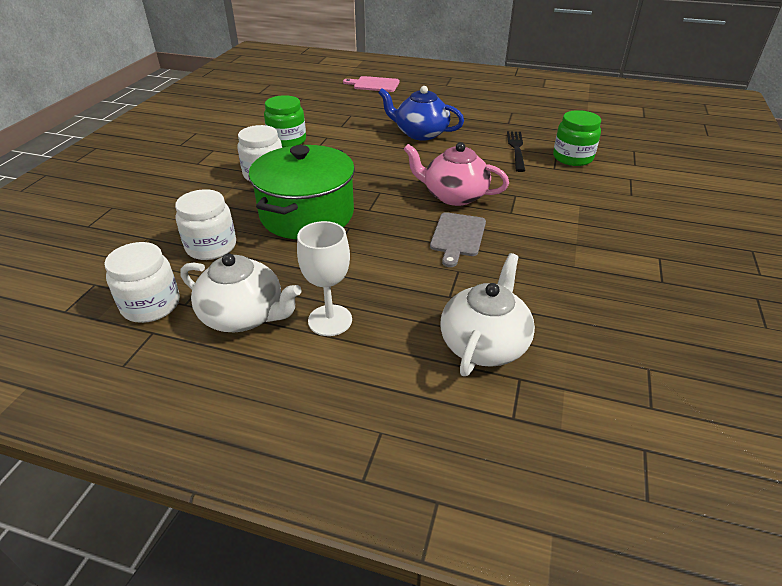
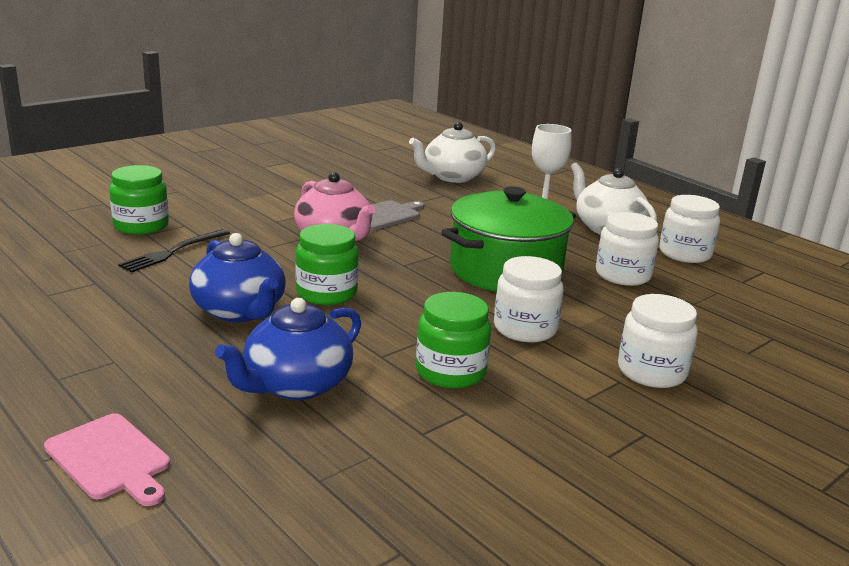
camera: 150 degrees left, 15 degrees down
none -> blue teapot [215,298,361,400]
none -> green jar [295,224,359,305]
none -> white jar [618,294,698,388]

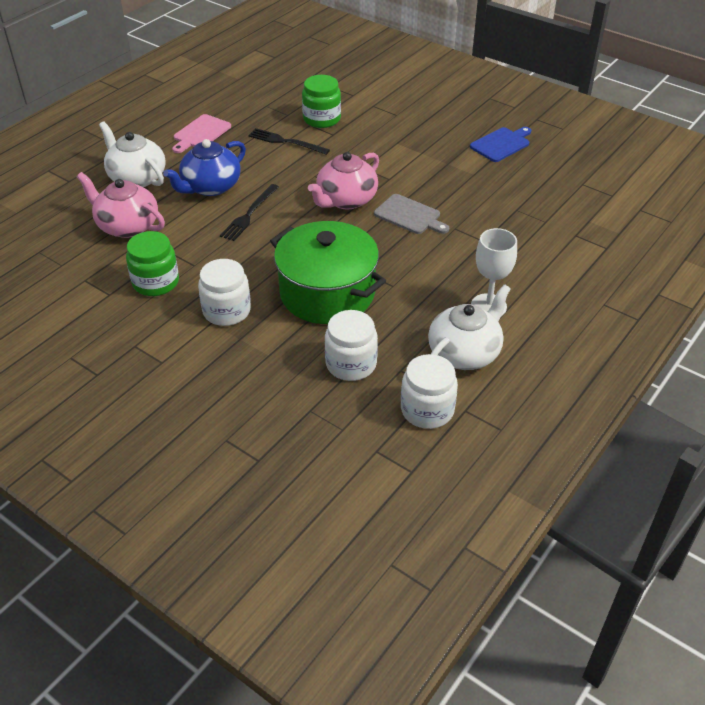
camera: 80 degrees right, 20 degrees up
pink cutting board [44,413,170,506] -> pink cutting board moved to [172,114,231,153]
blue teapot [215,298,361,400] -> pink teapot [77,172,165,238]
green jar [295,224,359,305] -> black fork [220,184,279,241]
white teapot [409,122,496,183] -> white teapot moved to [99,122,166,187]
white jar [618,294,698,388] -> none
none -> blue cutting board [470,127,531,162]

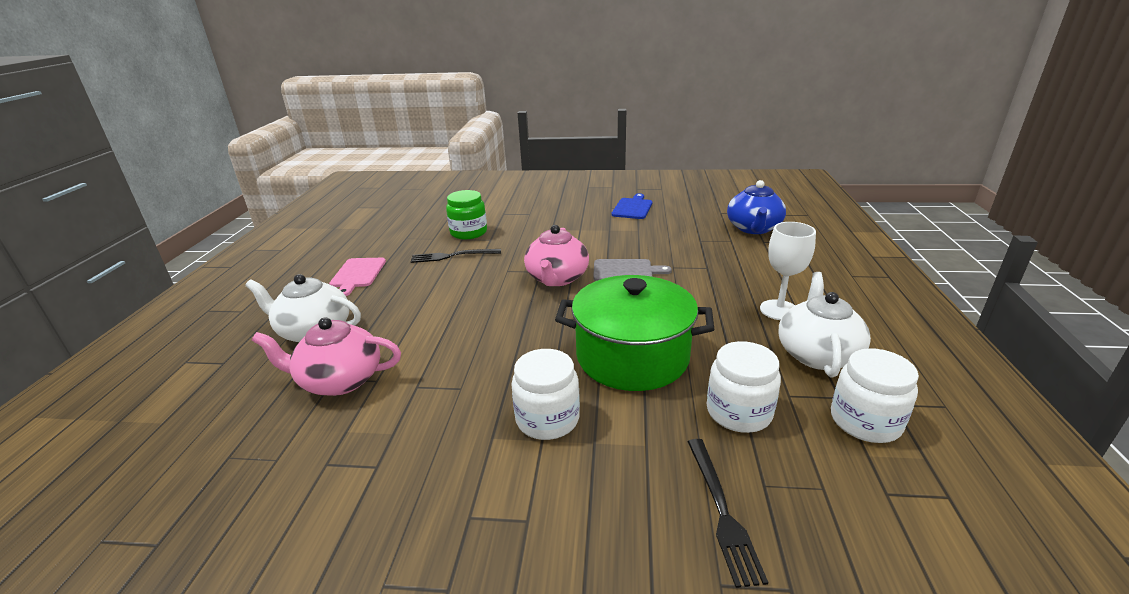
camera: 30 degrees left, 15 degrees down
green jar [126,231,179,296] -> none
blue teapot [163,139,246,196] -> blue teapot moved to [727,180,786,234]
black fork [220,184,279,241] -> black fork moved to [688,439,769,588]

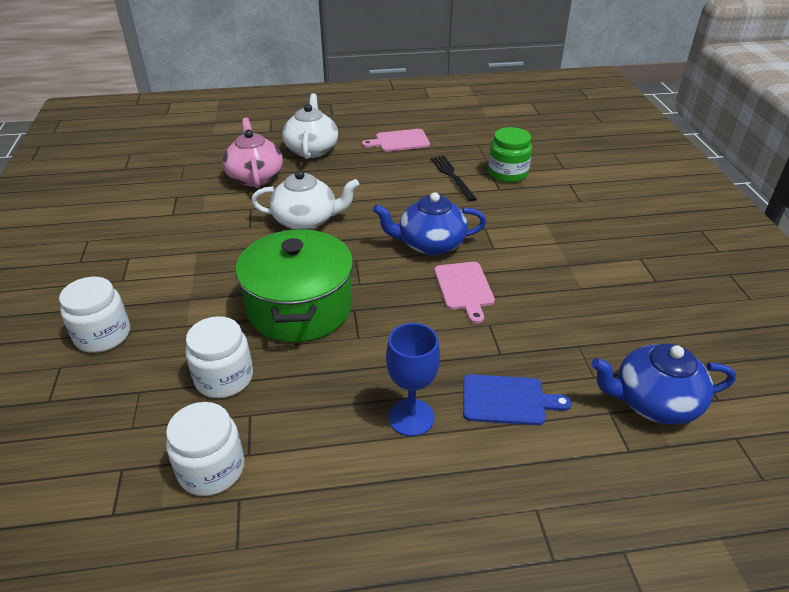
camera: 75 degrees right, 10 degrees up
white jar [511,349,580,440] -> white jar moved to [59,277,130,353]
pink teapot [524,225,589,286] -> blue teapot [373,192,486,256]
grey cutting board [593,259,672,281] -> pink cutting board [434,262,495,324]
blue cutting board [611,193,653,219] -> blue cutting board moved to [463,374,572,425]
black fork [688,439,769,588] -> none
white goblet [760,222,816,320] -> blue goblet [386,323,440,436]
white teapot [779,272,871,378] -> white teapot moved to [251,170,359,229]

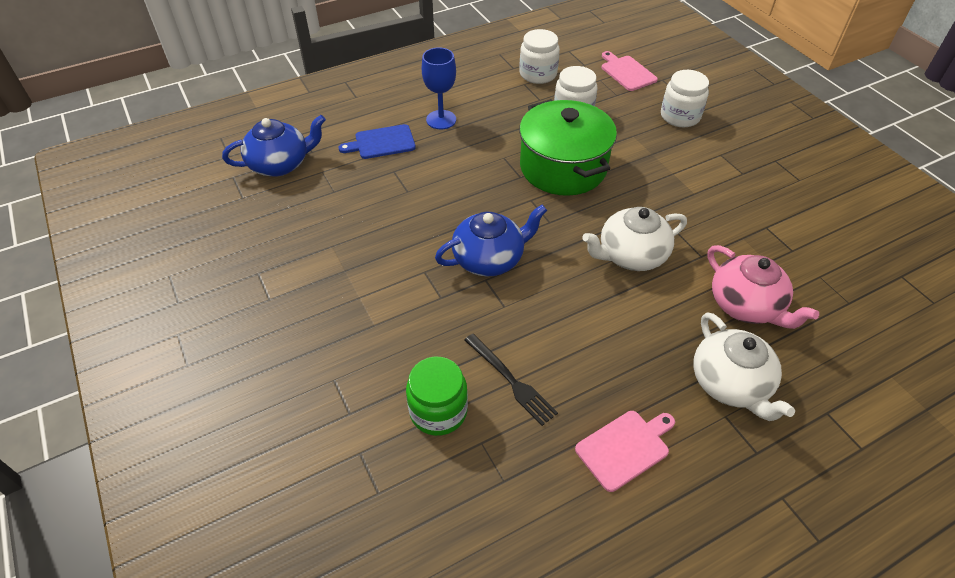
camera: 160 degrees right, 10 degrees up
pink cutting board [434,262,495,324] -> pink cutting board moved to [602,51,658,91]

